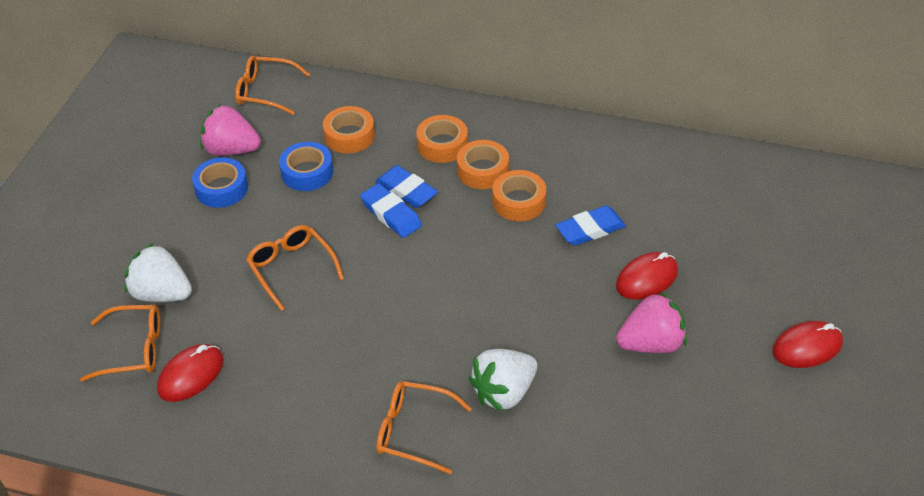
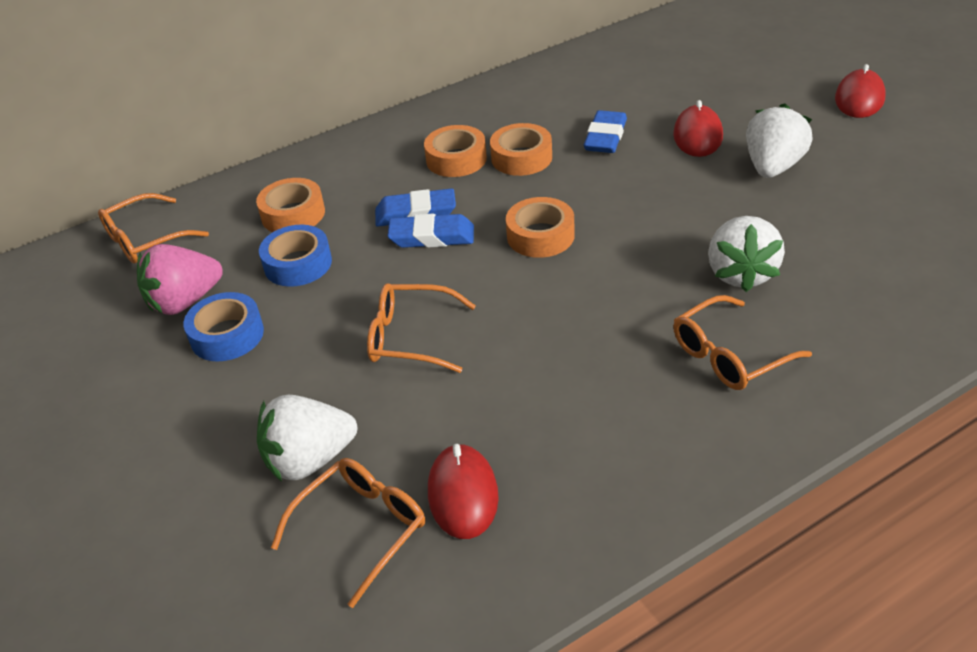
camera: 45 degrees left, 5 degrees down
orange tape [416,115,468,163] -> orange tape moved to [506,197,575,258]
pink strawberry [616,291,687,353] -> white strawberry [746,103,813,178]

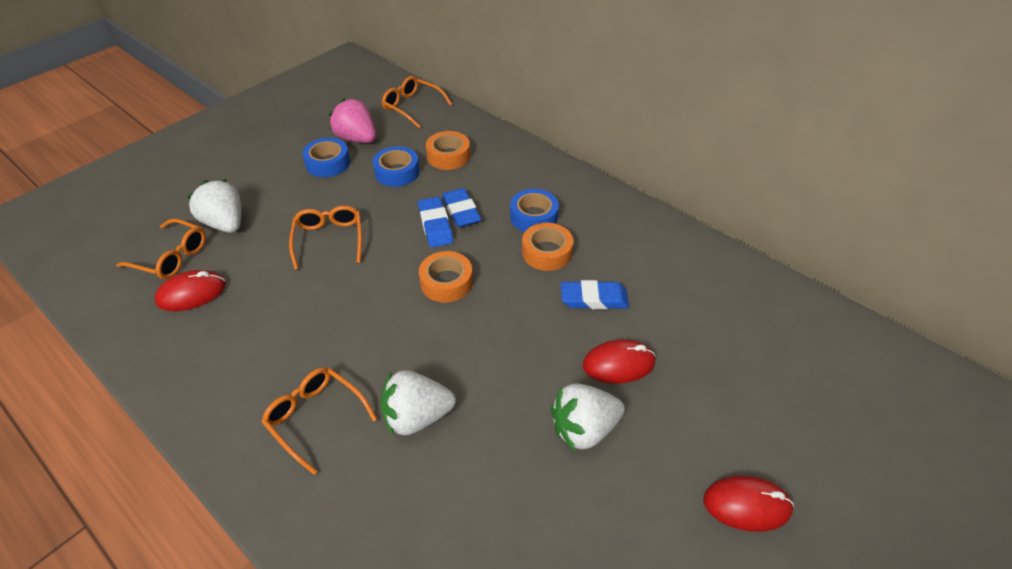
camera: 70 degrees right, 5 degrees up
orange tape [424,125,487,177] -> blue tape [510,189,559,232]
white strawberry [746,103,813,178] -> white strawberry turned 150 degrees clockwise [551,383,625,451]

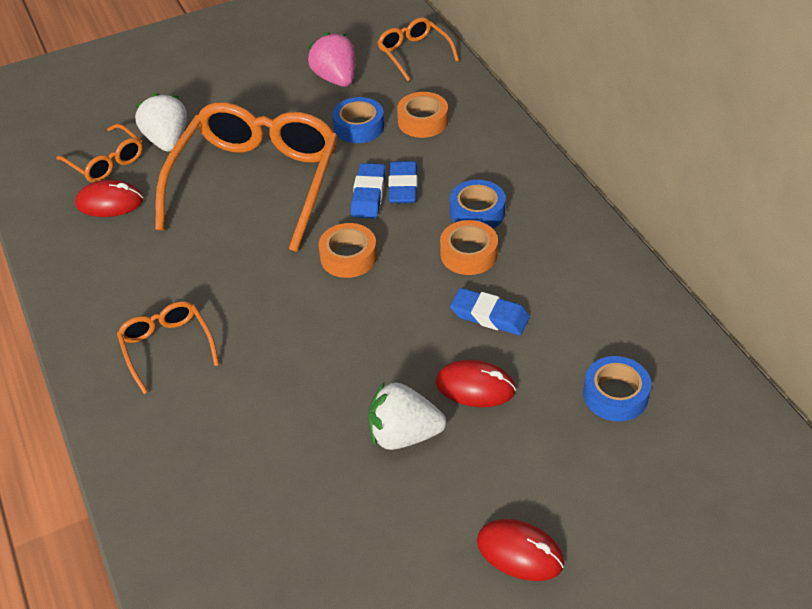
camera: 25 degrees right, 0 degrees up
orange glasses [289,206,362,270] -> orange glasses [155,102,338,252], size x2.13
blue tape [302,138,350,177] -> blue tape moved to [583,356,651,422]
white strawberry [380,370,456,435] -> none

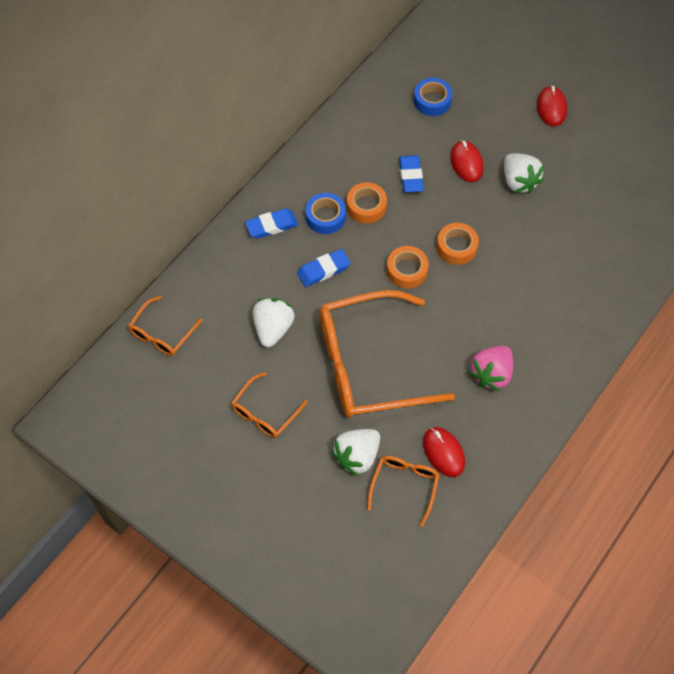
camera: 120 degrees left, 15 degrees up
orange glasses [117,301,219,394] -> orange glasses moved to [231,372,308,438]
pink strawberry [308,32,355,87] -> pink strawberry moved to [469,346,513,391]
blue tape [332,97,384,143] -> white strawberry [253,298,295,347]
blue eraser [351,163,386,219] -> blue eraser moved to [245,209,298,239]
orange tape [397,92,448,138] -> orange tape moved to [437,223,479,265]

